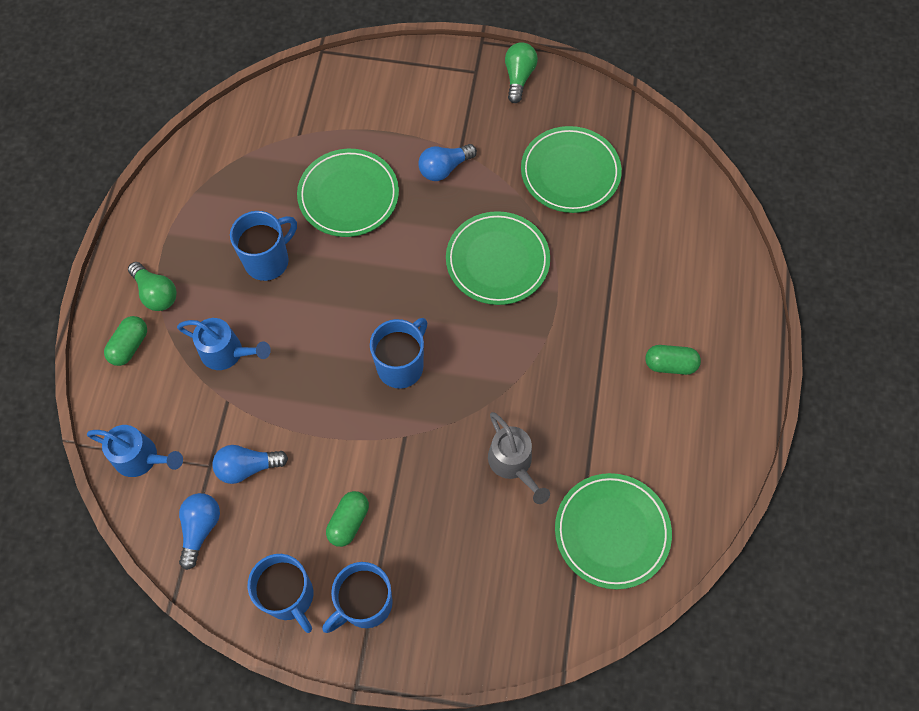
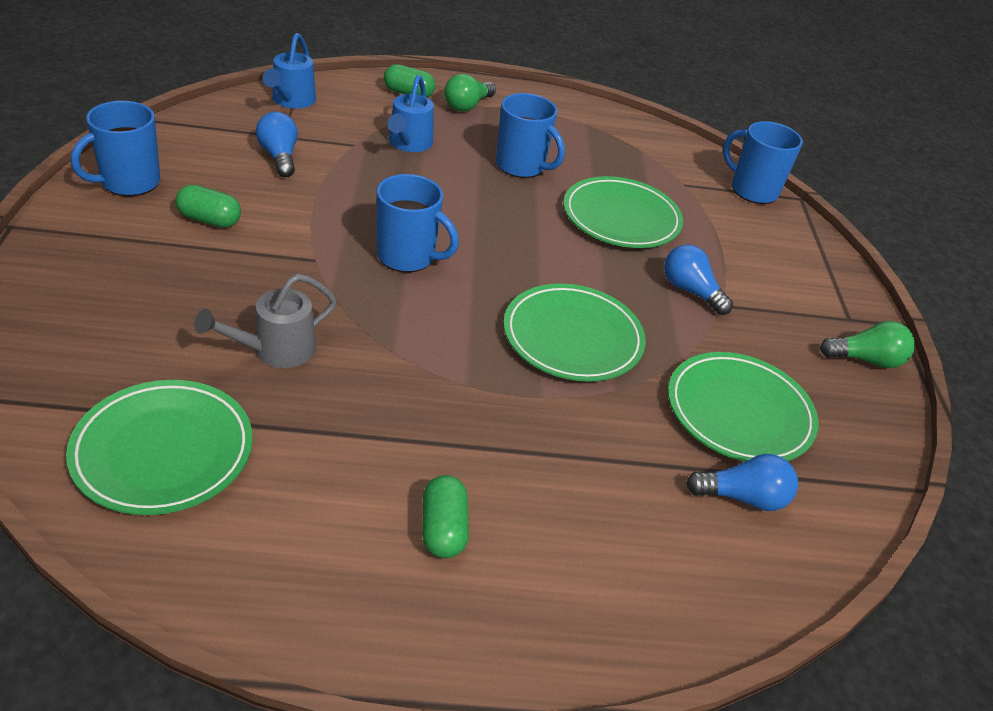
camera: 75 degrees right, 25 degrees down
blue light bulb [179,493,220,570] -> blue light bulb moved to [686,454,798,511]
blue mug [322,562,393,633] -> blue mug moved to [723,121,803,204]

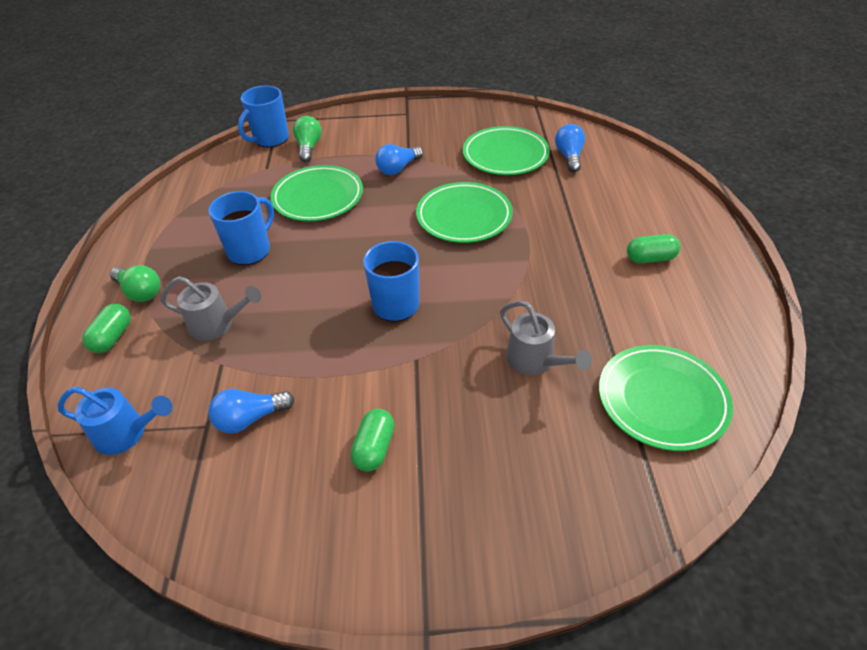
camera: 85 degrees left, 5 degrees up
blue mug [71,101,160,196] -> none
blue watering can [387,75,434,152] -> grey watering can [161,276,261,341]
green light bulb [820,321,915,368] -> green light bulb moved to [293,116,322,162]

